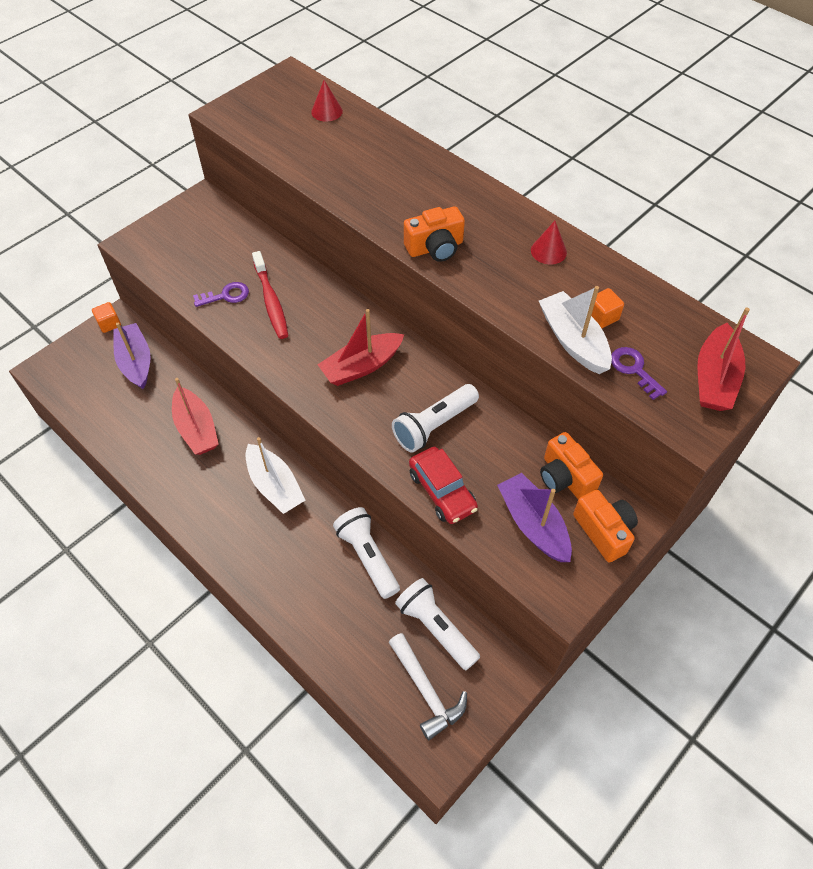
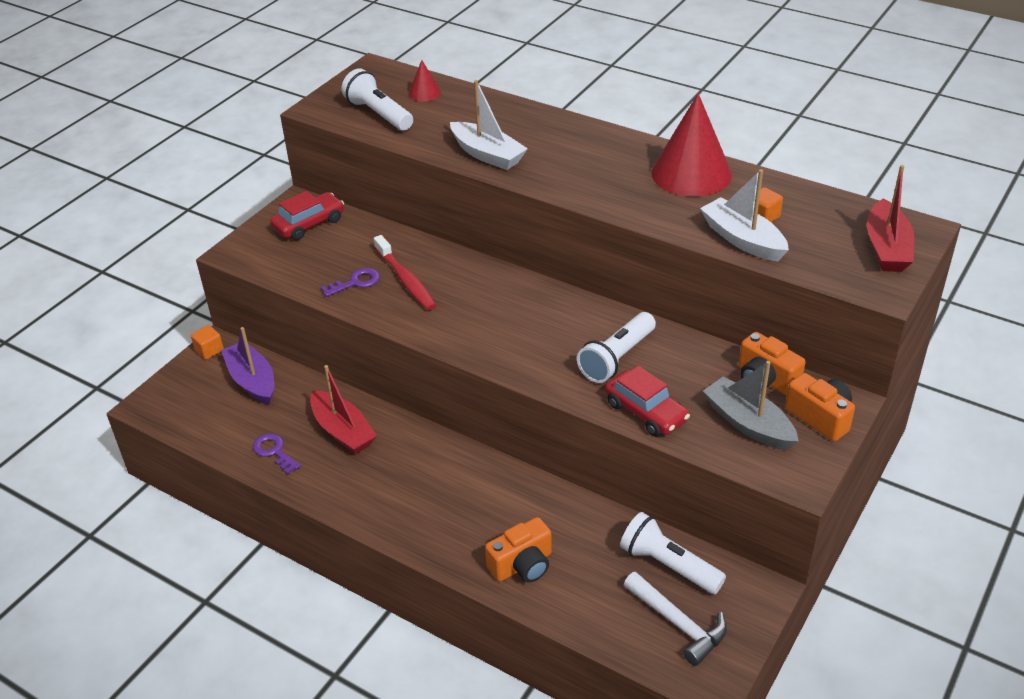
camera: 10 degrees left, 15 degrees down
white boat [246,437,305,514] -> white boat moved to [450,80,528,170]
red boat [318,309,405,386] -> none
white flashlight [333,507,400,599] -> white flashlight moved to [342,68,413,131]
orange camera [404,206,465,262] -> orange camera moved to [485,517,552,582]
purple boat [497,473,572,562] -> grey boat [703,361,799,450]
red cone [531,221,567,264] -> red cone [651,93,732,197], size x2.20
purple key [611,347,667,400] -> purple key moved to [253,433,301,475]
none -> red car [270,191,344,240]

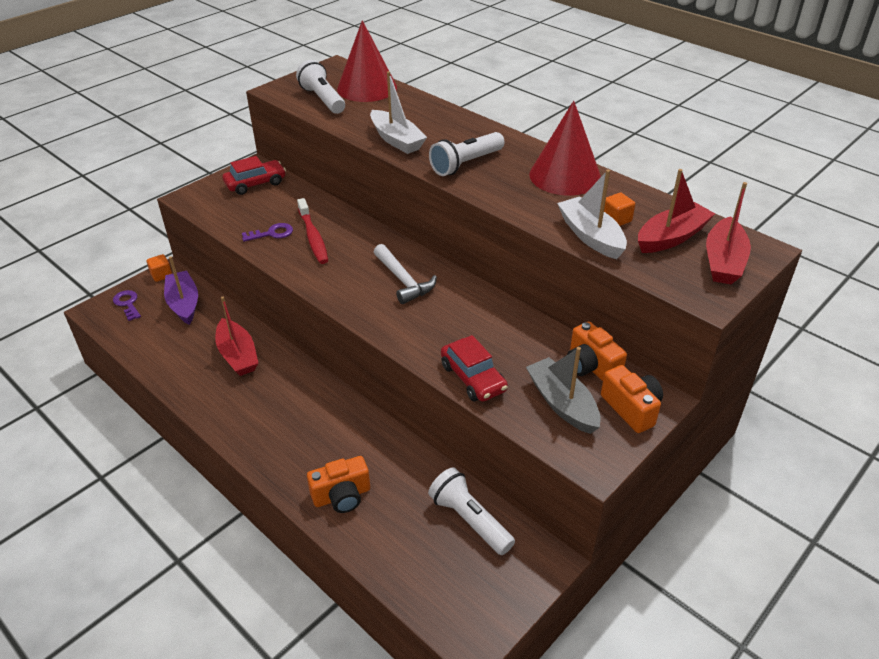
camera: 10 degrees right, 0 degrees up
purple key [253,433,301,475] -> purple key moved to [113,290,141,321]
red cone [409,60,441,101] -> red cone [337,20,397,102], size x2.20
white flashlight [577,312,656,383] -> white flashlight moved to [429,132,505,176]
white hammer [624,572,727,666] -> white hammer moved to [374,244,437,304]
none -> red boat [638,169,715,253]

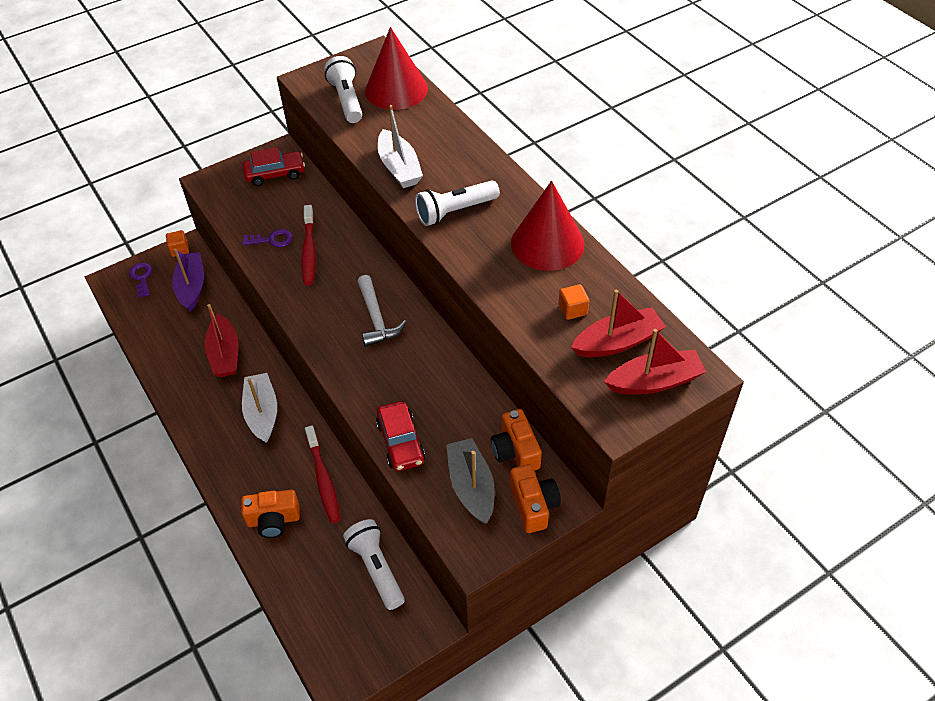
camera: 15 degrees right, 10 degrees up
white boat [557,170,627,259] -> white boat moved to [242,373,277,443]
red boat [706,182,751,284] -> red boat turned 135 degrees counterclockwise [604,329,706,395]
none -> red toothbrush [305,425,340,523]

